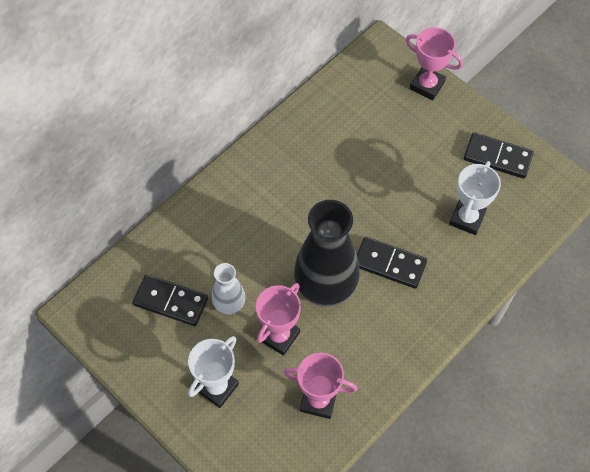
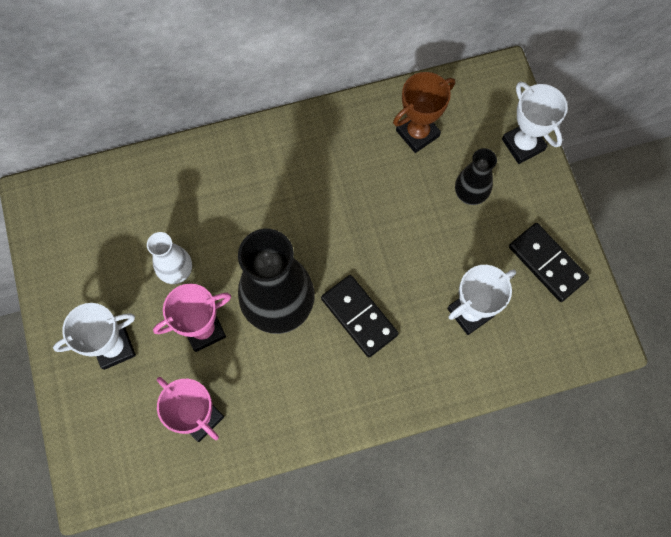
camera: 30 degrees right, 10 degrees up
black domino [132,274,208,326] -> none
pink trophy [406,27,463,100] -> white trophy [502,81,567,164]
none -> brown trophy [393,72,455,153]
none -> black vase [455,148,497,205]

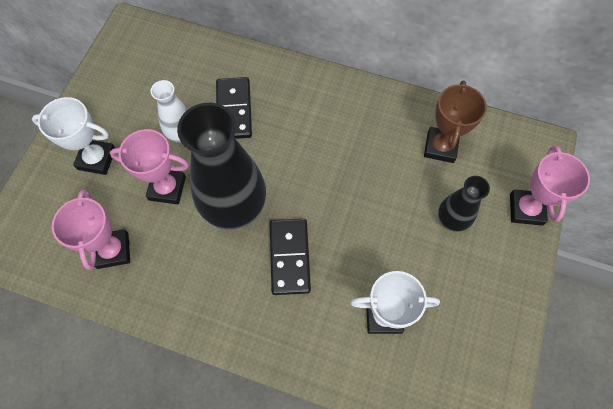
camera: 35 degrees right, 5 degrees down
brown trophy [393,72,455,153] -> brown trophy turned 75 degrees counterclockwise [424,81,487,163]
white trophy [502,81,567,164] -> pink trophy [510,145,590,226]
black domino [509,223,589,302] -> black domino moved to [216,77,252,139]

